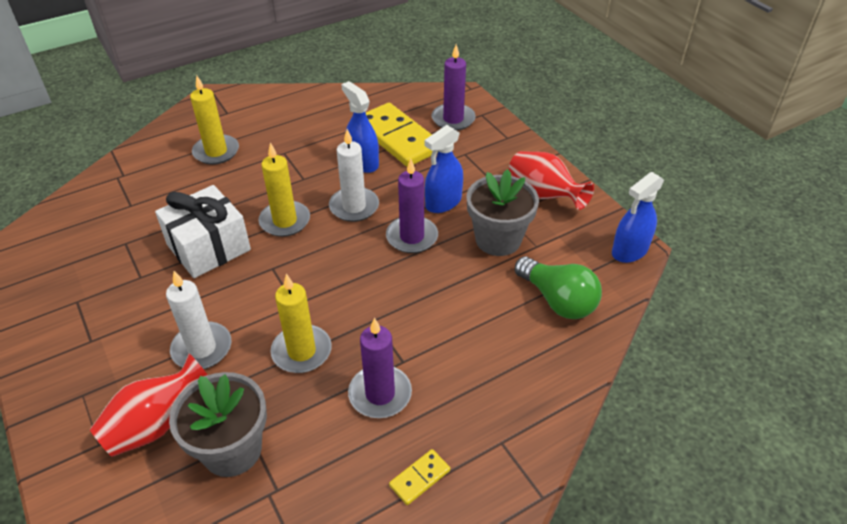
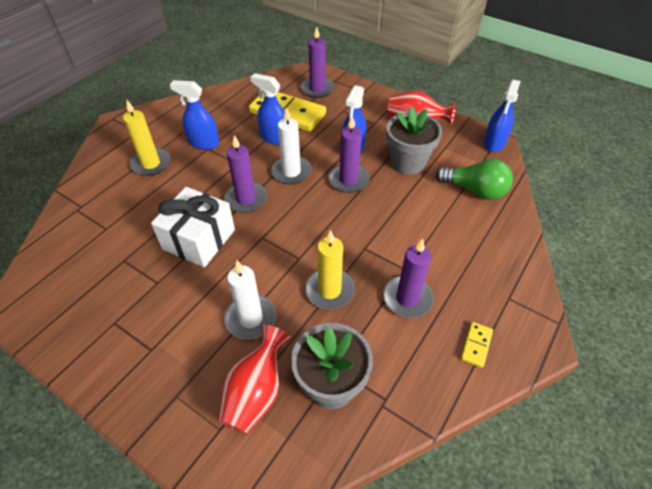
camera: 25 degrees left, 5 degrees up
yellow candle [258,143,310,237] -> purple candle [224,135,267,213]
none -> blue spray bottle [170,80,219,150]

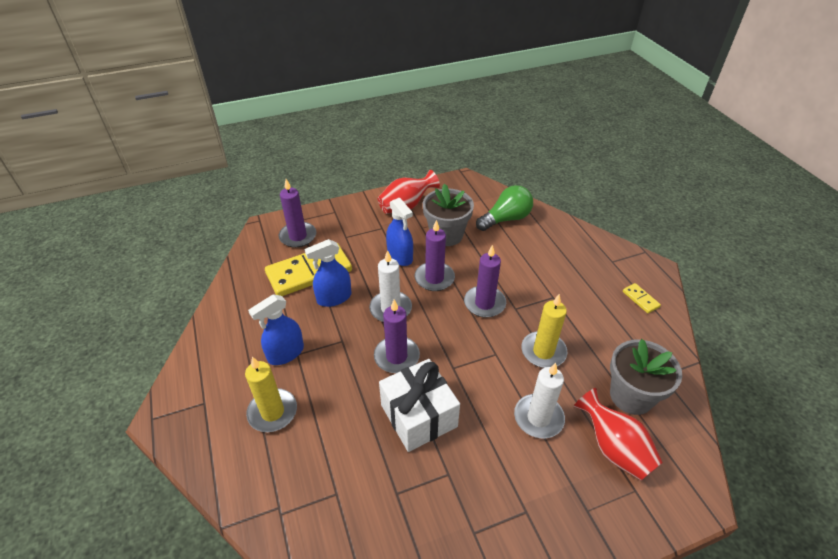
camera: 55 degrees left, 5 degrees down
purple candle [383,238,434,318] -> purple candle moved to [464,245,506,318]
blue spray bottle [484,80,521,152] -> none

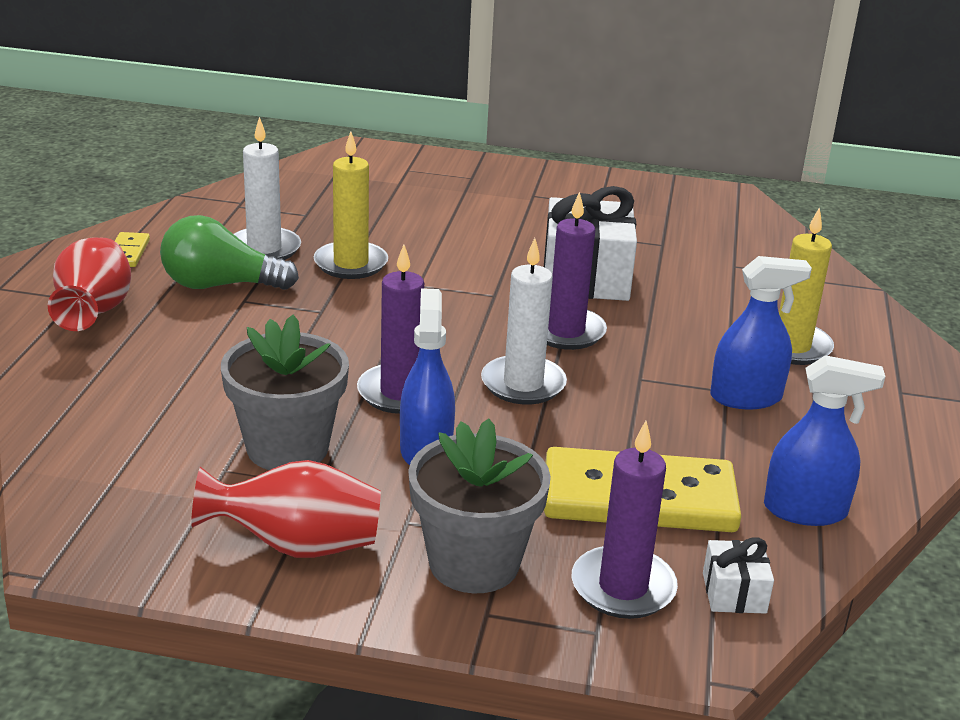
camera: 150 degrees left, 15 degrees down
blue spray bottle [305,239,351,307] -> blue spray bottle moved to [764,355,885,526]
purple candle [464,245,506,318] -> none
green light bulb [476,185,533,231] -> green light bulb moved to [160,215,299,290]
white candle [514,363,565,438] -> white candle moved to [234,117,301,260]
red vase [574,388,663,481] -> red vase moved to [48,237,131,331]
grey flower pot [610,339,682,415] -> grey flower pot moved to [408,419,551,593]
none -> white gift [703,537,774,614]

